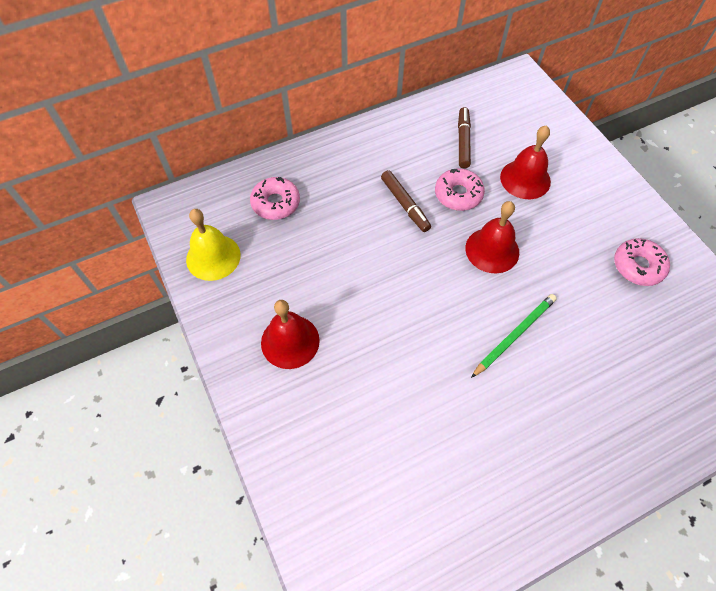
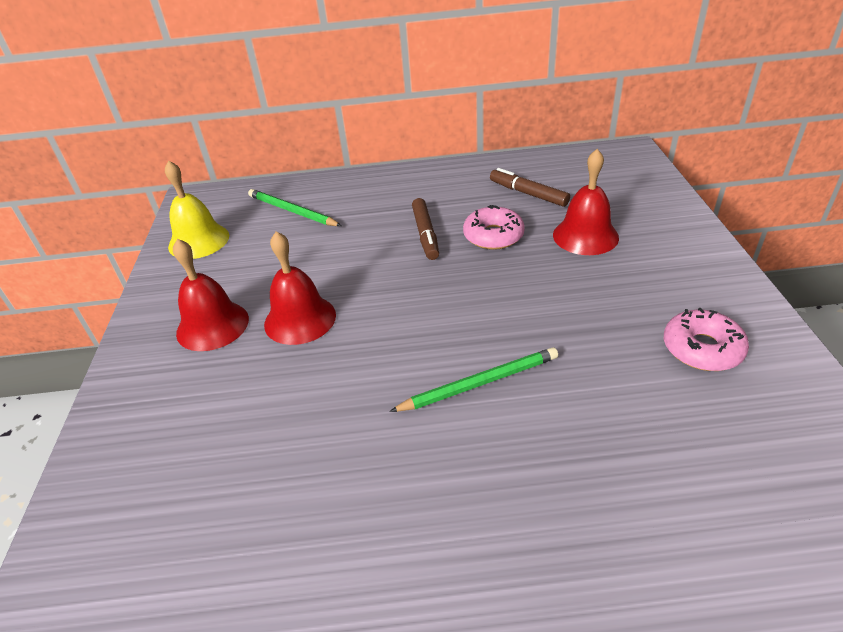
camera: 25 degrees right, 20 degrees down
pink donut [250,177,300,220] -> green pencil [248,189,342,226]
brown marker [458,107,471,168] -> brown marker turned 75 degrees counterclockwise [490,168,570,207]
red bell [465,201,519,273] -> red bell moved to [264,231,336,345]

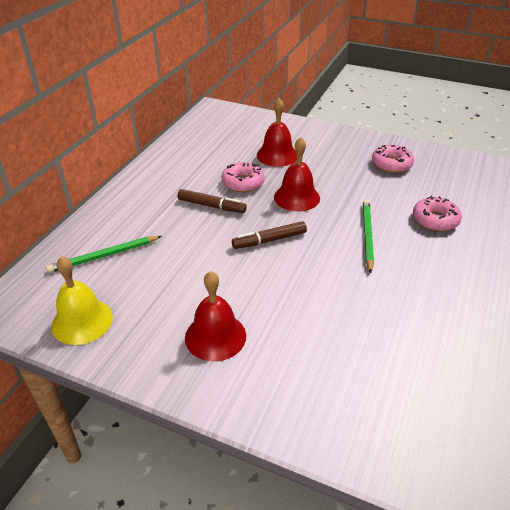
camera: 65 degrees left, 0 degrees up
red bell [264,231,336,345] -> red bell moved to [274,137,320,211]
brown marker [490,168,570,207] -> brown marker moved to [232,221,307,249]
none -> pink donut [413,196,462,231]

